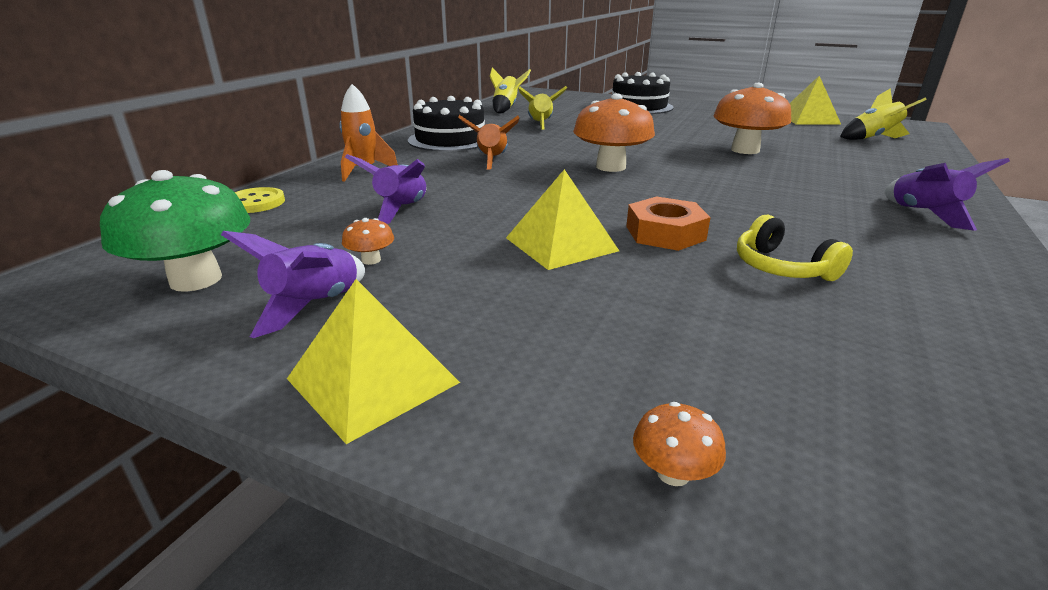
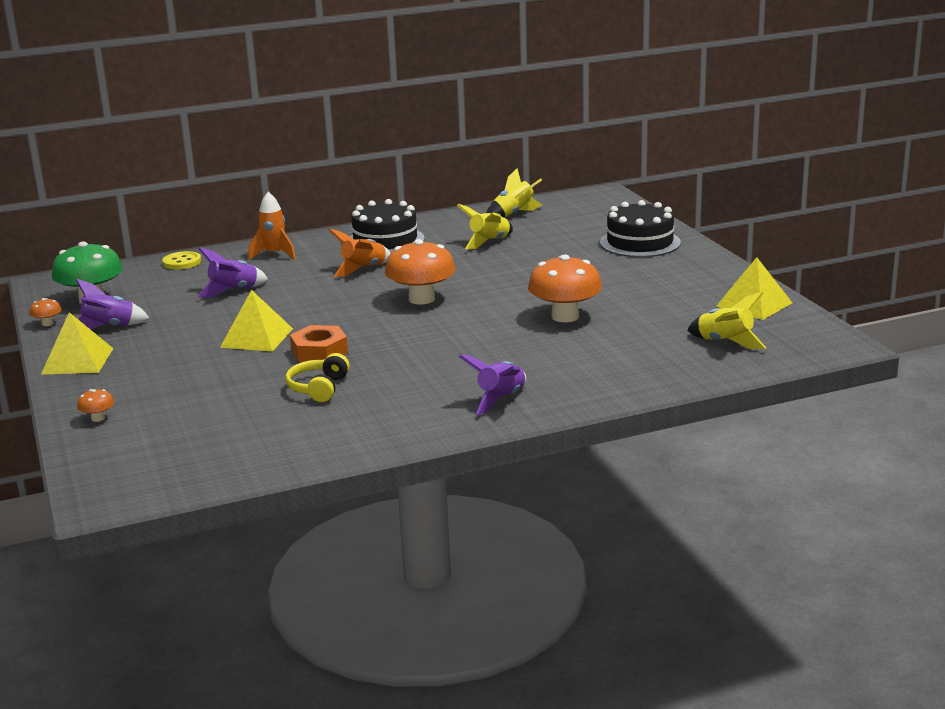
camera: 45 degrees right, 5 degrees down
orange mushroom [342,218,394,265] -> orange mushroom moved to [30,298,62,326]

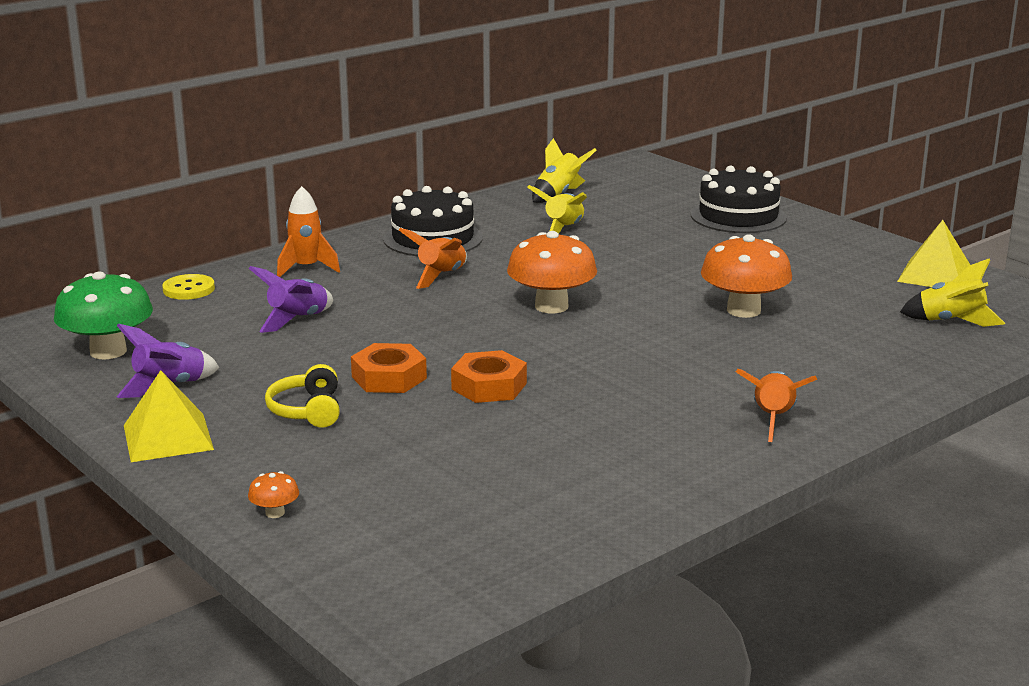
camera: 20 degrees left, 0 degrees up
orange mushroom [30,298,62,326] -> none
yellow pyramid [220,290,293,352] -> orange nut [351,343,427,393]
yellow headphones [285,353,350,402] -> yellow headphones moved to [265,364,340,428]
purple rocket [459,354,526,415] -> orange rocket [736,369,817,442]

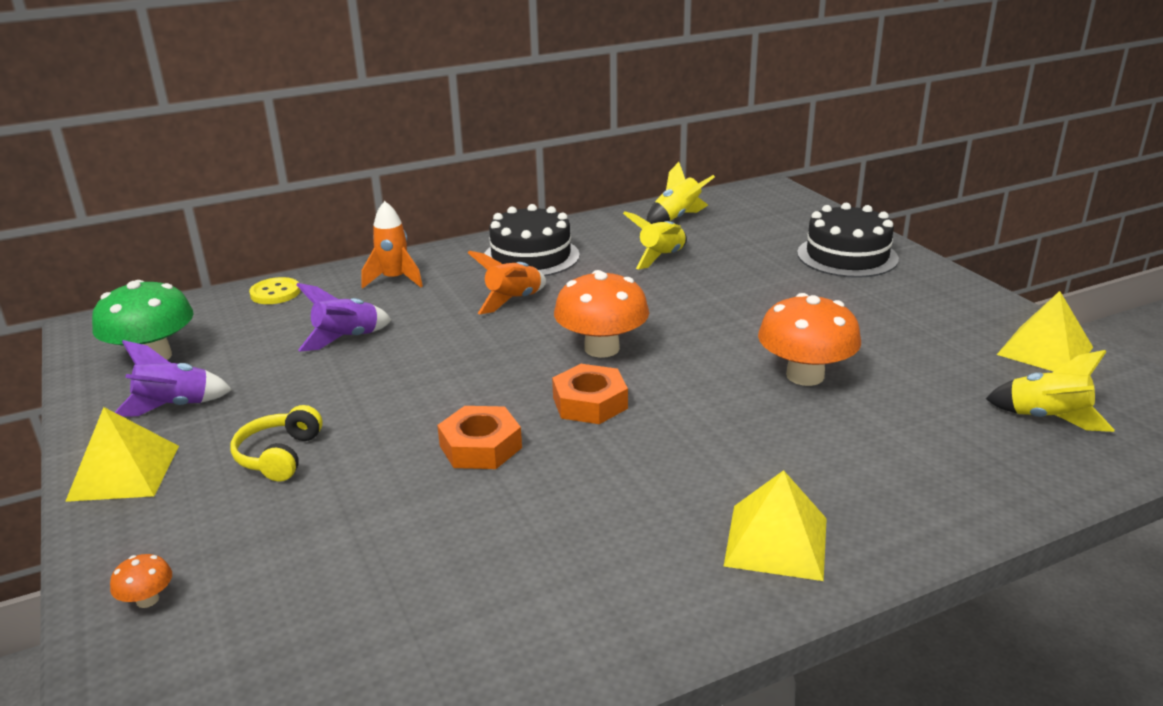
camera: 15 degrees right, 5 degrees up
orange nut [351,343,427,393] -> orange nut moved to [552,364,628,424]
orange rocket [736,369,817,442] -> yellow pyramid [724,470,827,581]

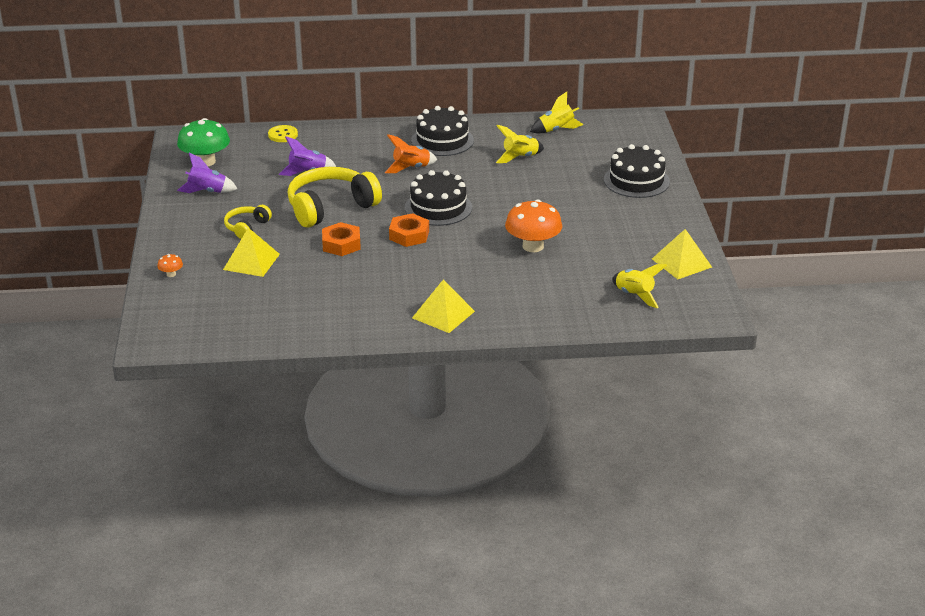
camera: 20 degrees right, 5 degrees up
yellow pyramid [65,407,179,502] -> yellow pyramid moved to [223,228,280,277]
orange rocket [361,201,423,289] -> none
orange mushroom [554,270,649,358] -> black cake [405,170,472,226]
none -> yellow headphones [288,167,382,228]

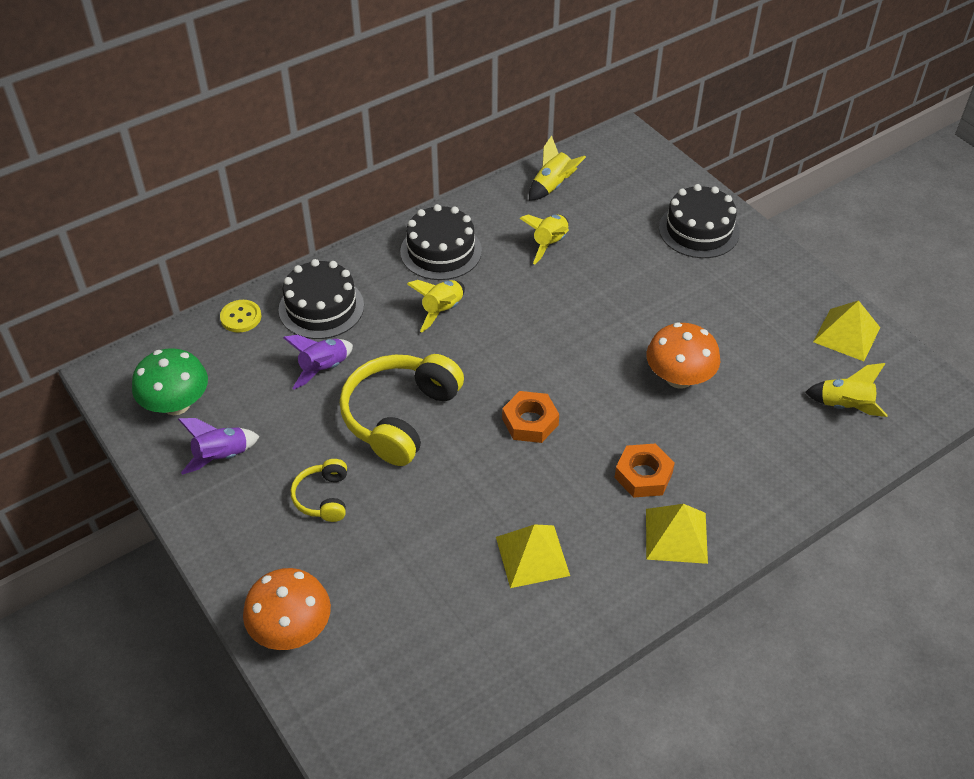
camera: 30 degrees left, 15 degrees up
orange mushroom [157,254,183,277] -> orange mushroom [243,568,331,650], size x2.32
yellow pyramid [223,228,280,277] -> yellow pyramid moved to [496,524,570,588]
orange nut [322,222,361,256] -> orange nut moved to [614,444,675,498]
orange rocket [385,134,437,173] -> yellow rocket [407,280,465,332]
black cake [405,170,472,226] -> black cake moved to [279,259,364,339]

